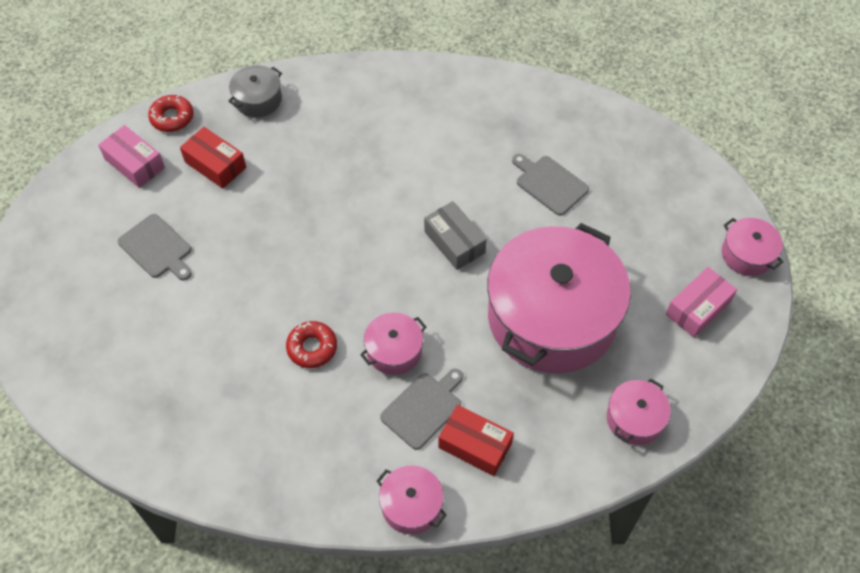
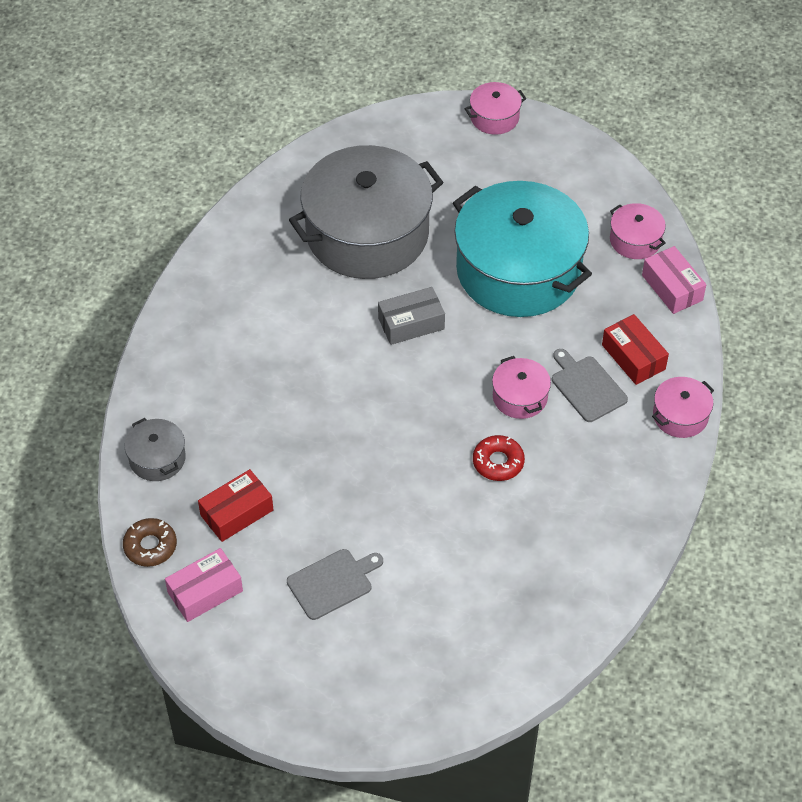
camera: 75 degrees left, 5 degrees down
red donut [148,95,193,132] -> brown donut [123,518,177,567]
red box [438,405,514,476] -> red box turned 75 degrees counterclockwise [602,314,669,385]
pink pot [487,223,631,374] -> turquoise pot [453,181,592,317]
grey cutting board [512,154,589,216] -> grey pot [289,145,443,279]
pink box [666,267,737,338] -> pink box moved to [642,246,706,314]

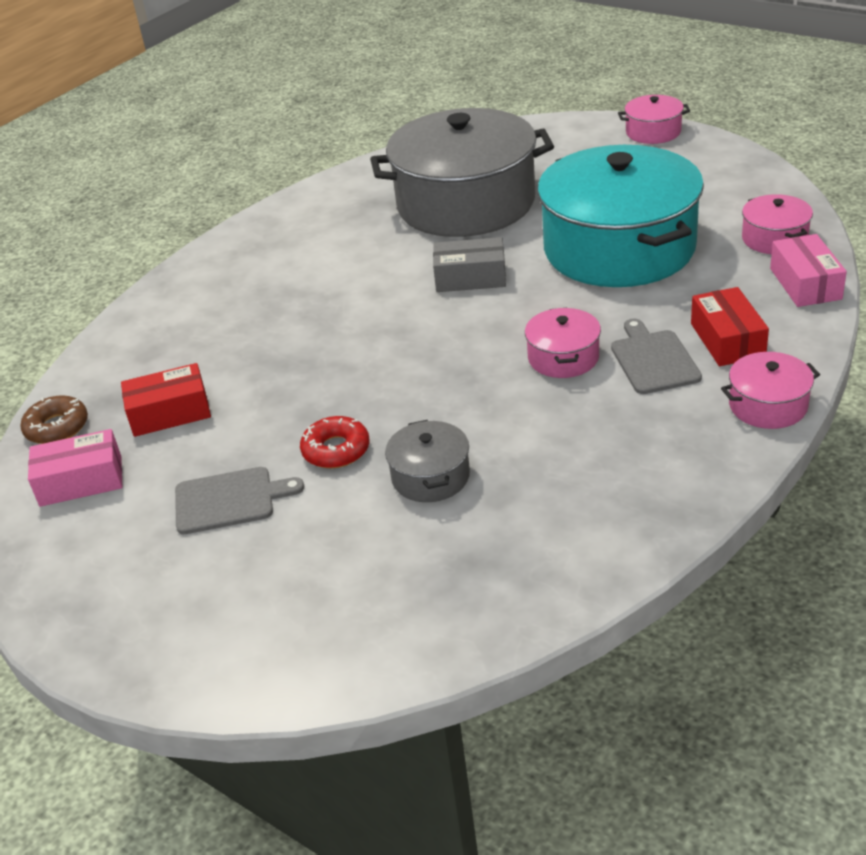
camera: 25 degrees right, 15 degrees down
grey pot [125,418,186,481] -> grey pot moved to [385,420,470,502]
red donut [473,435,525,481] -> red donut moved to [300,416,370,468]

